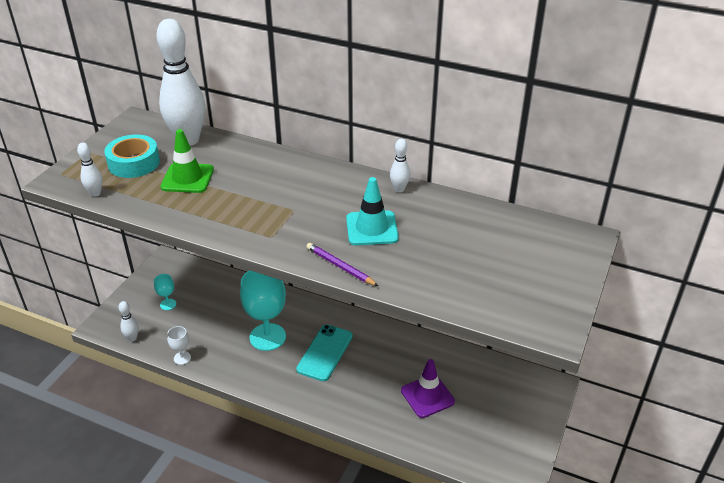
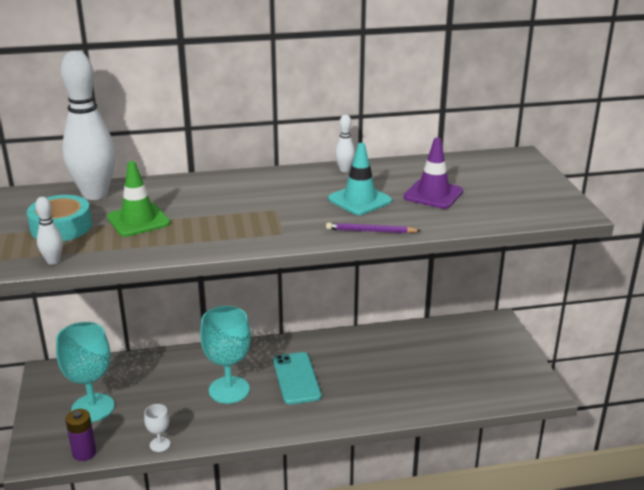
camera: 35 degrees left, 10 degrees down
white bowling pin [119,301,139,342] -> purple battery [65,409,96,461]
turquoise goblet [154,274,176,310] -> turquoise goblet [56,322,114,422], size x2.17
purple traffic cone [401,359,455,418] -> purple traffic cone moved to [404,138,463,209]

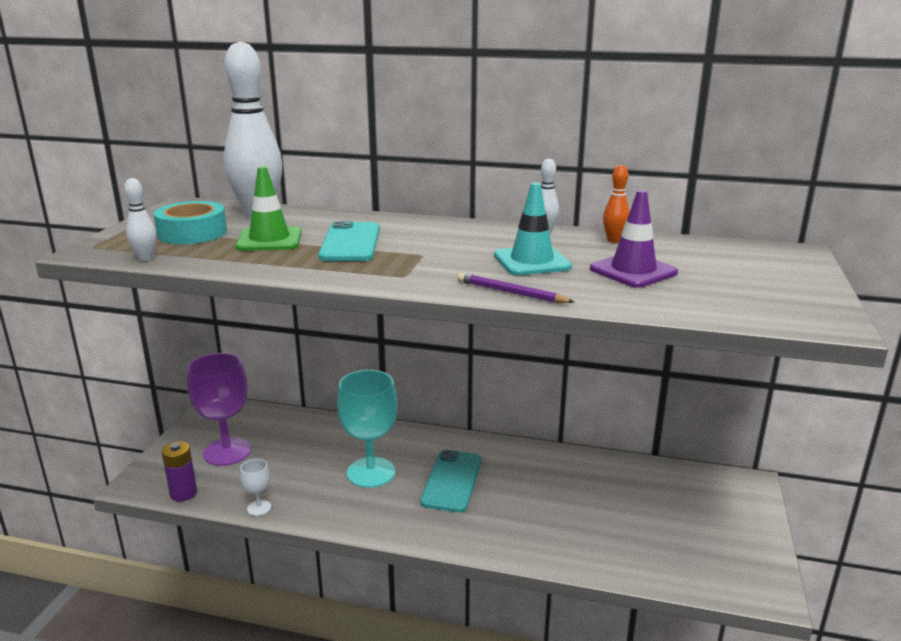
camera: 25 degrees right, 5 degrees down
turquoise goblet [56,322,114,422] -> purple goblet [187,353,251,466]
none -> turquoise phone [318,221,380,261]
none -> orange bowling pin [603,165,630,243]

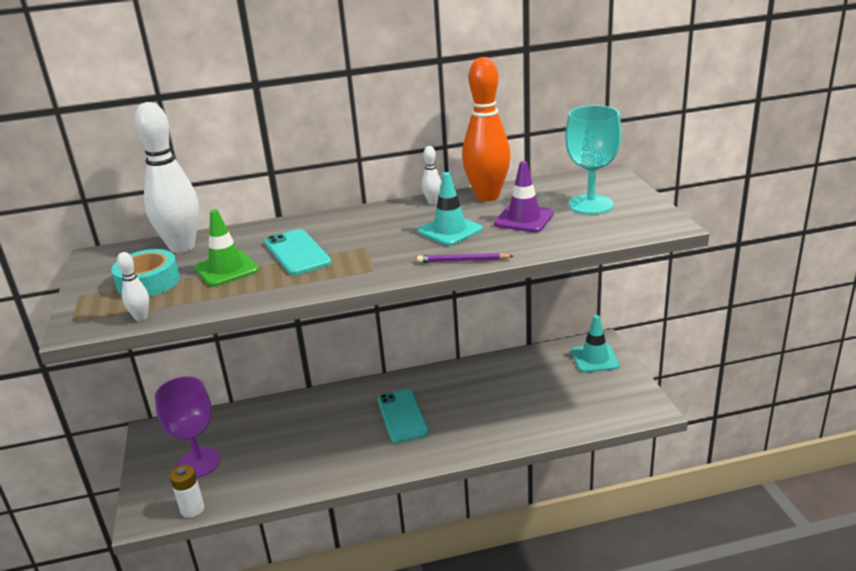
camera: 25 degrees left, 5 degrees up
purple battery [162,441,197,502] -> white battery [170,465,204,518]
white goblet [240,459,271,516] -> none
turquoise goblet [337,370,398,488] -> turquoise goblet moved to [565,105,621,214]
orange bowling pin [603,165,630,243] -> orange bowling pin [462,57,511,201], size x2.35
none -> turquoise traffic cone [571,315,619,373]

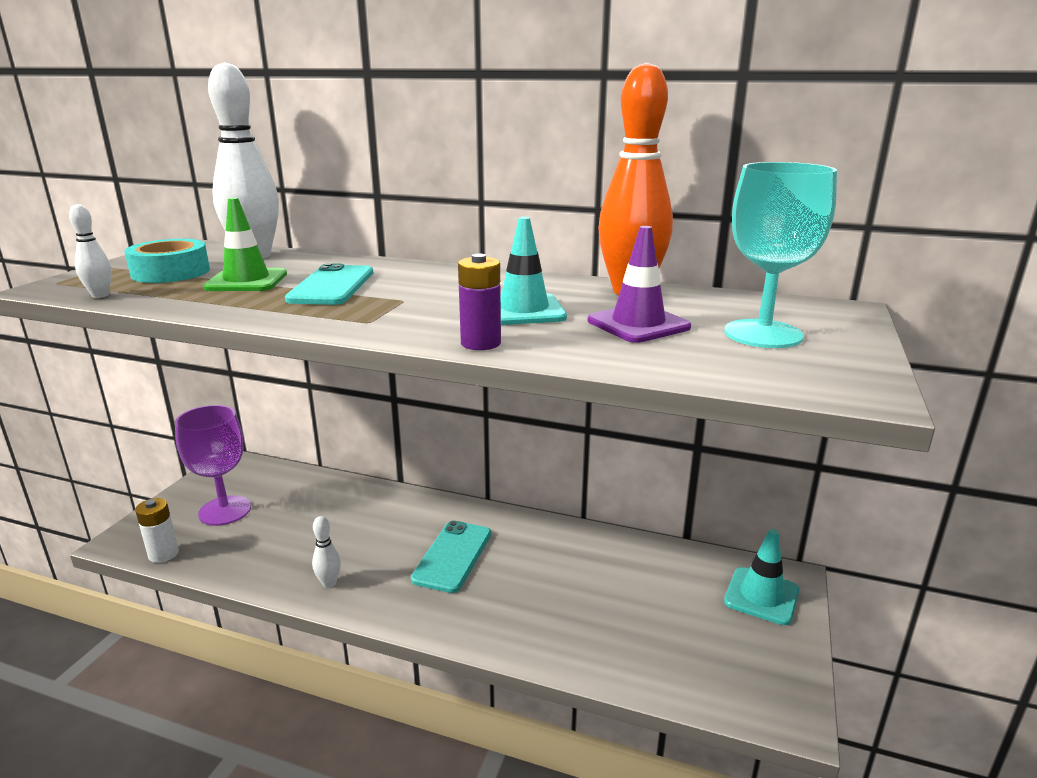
camera: 30 degrees right, 5 degrees down
purple pencil [417,253,513,263] -> purple battery [458,254,501,350]
white bowling pin [422,146,441,204] -> white bowling pin moved to [312,516,341,588]

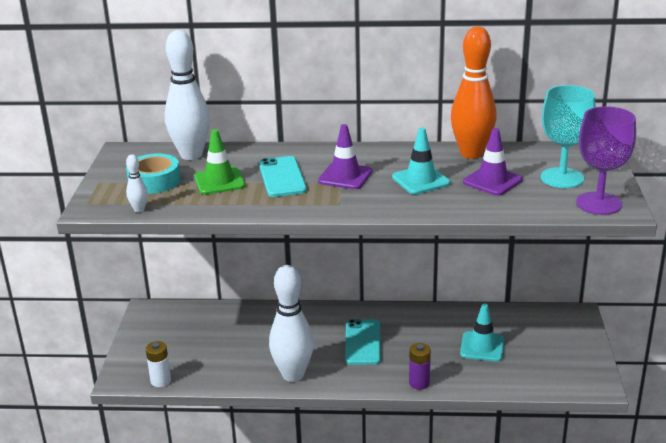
camera: 15 degrees left, 5 degrees up
purple goblet [175,405,251,526] -> purple goblet moved to [576,106,636,215]
white bowling pin [312,516,341,588] -> white bowling pin [269,265,314,382], size x2.35
purple battery [458,254,501,350] -> purple battery moved to [409,343,431,390]
turquoise traffic cone [724,529,799,625] -> turquoise traffic cone moved to [460,303,504,362]
none -> purple traffic cone [318,124,373,189]

